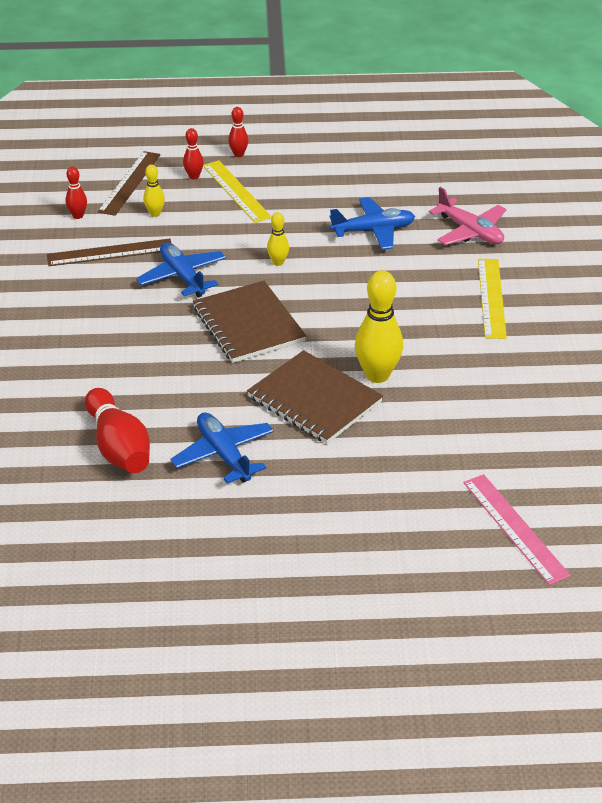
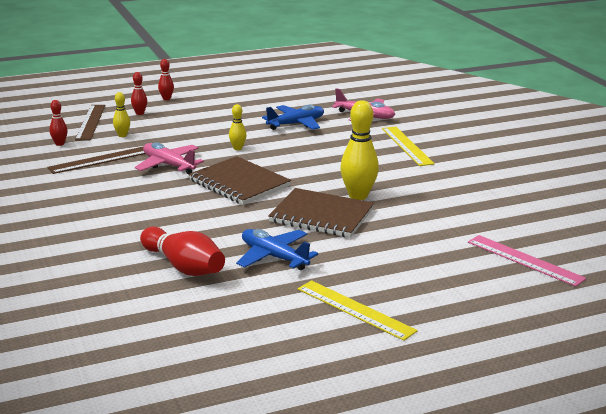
camera: 20 degrees left, 15 degrees down
blue plane [136,243,226,298] -> pink plane [135,142,204,175]
yellow ruler [203,160,272,223] -> yellow ruler moved to [298,280,418,341]

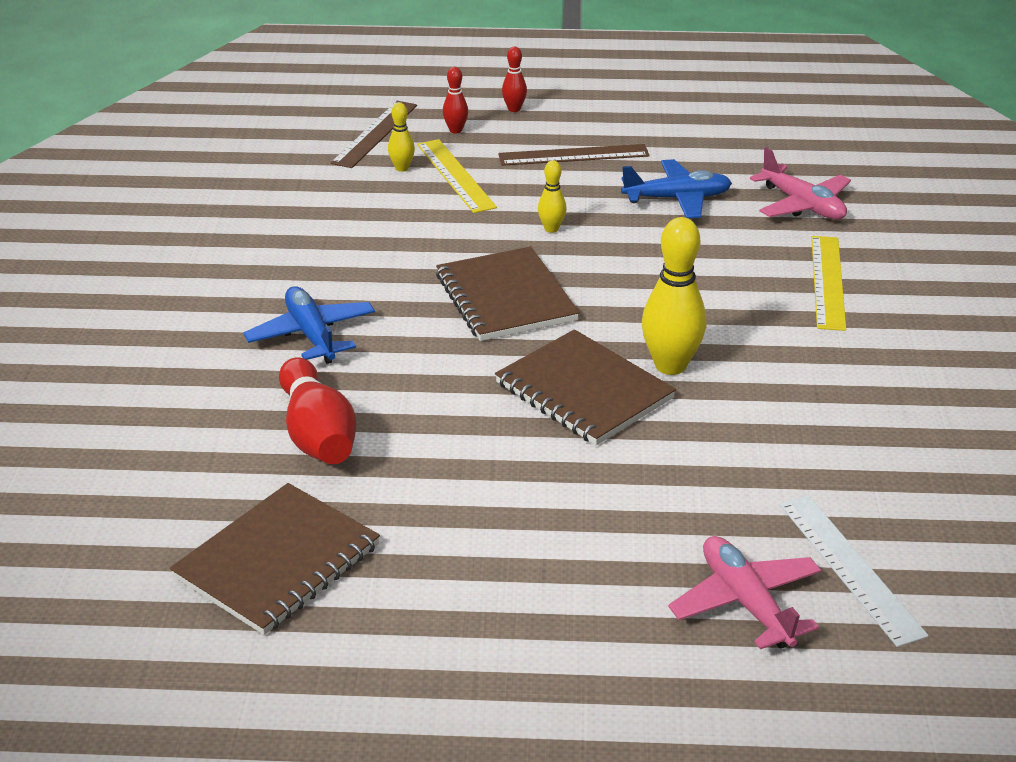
camera: 25 degrees right, 10 degrees up
brown ruler [47,146,145,174] -> brown ruler moved to [498,144,650,166]
red bowling pin [49,100,68,146] -> none
pink plane [135,142,204,175] -> pink plane moved to [668,536,821,649]
blue plane [236,229,318,270] -> blue plane moved to [244,286,375,364]
yellow ruler [298,280,418,341] -> yellow ruler moved to [417,139,497,213]
pink ruler [468,235,586,287] -> white ruler [780,495,929,647]
none -> brown notebook [170,483,380,635]

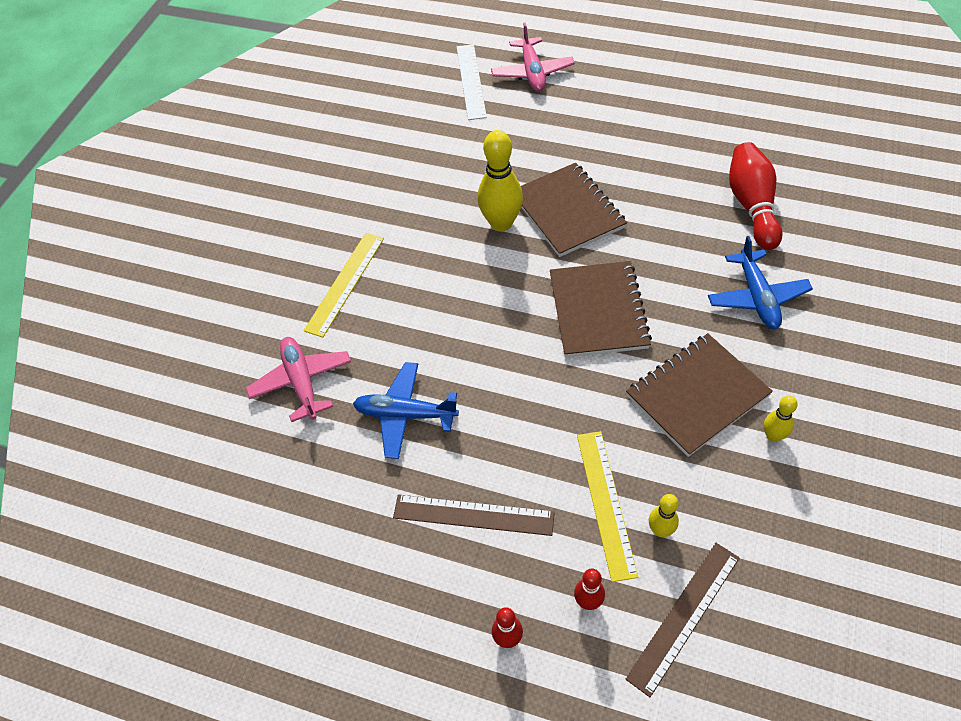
camera: 160 degrees left, 20 degrees up
brown notebook [170,483,380,635] -> brown notebook moved to [626,333,773,457]
yellow bowling pin [538,161,566,233] -> yellow bowling pin moved to [764,396,798,442]

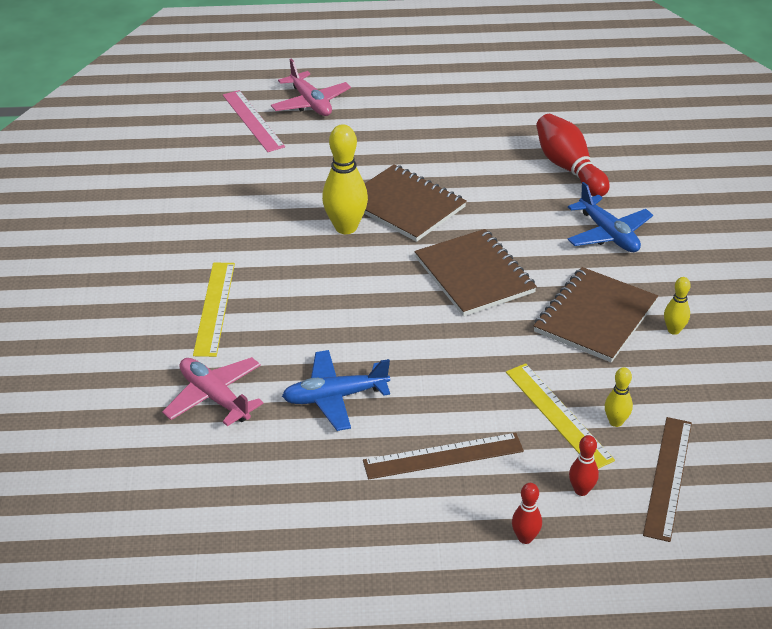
camera: 25 degrees left, 15 degrees down
white ruler [457,44,487,120] -> pink ruler [223,90,285,152]

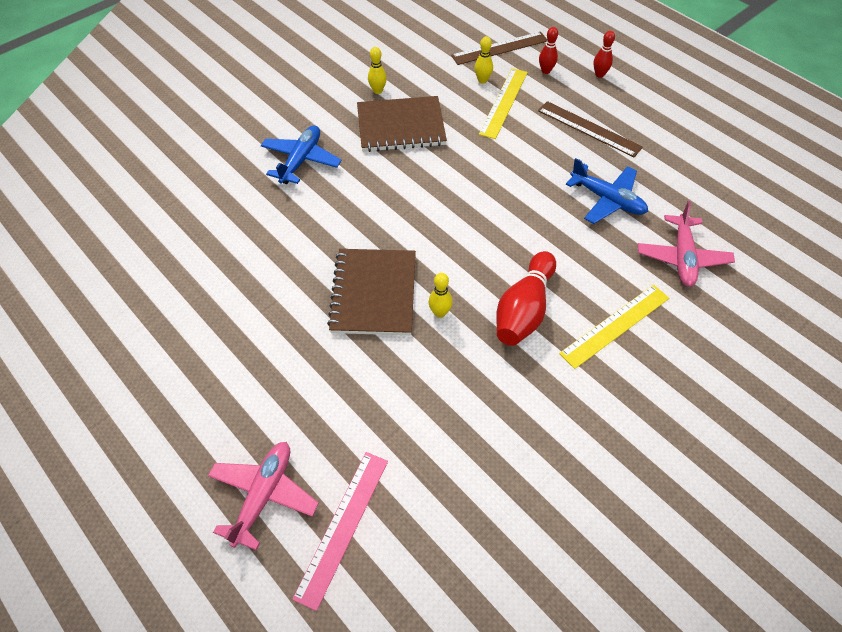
camera: 130 degrees left, 15 degrees up
yellow bowling pin [322,124,368,234] -> yellow bowling pin [429,273,453,318], size x0.51
brown notebook [415,229,537,316] -> none
red bowling pin [536,114,609,197] -> red bowling pin moved to [496,251,556,346]

